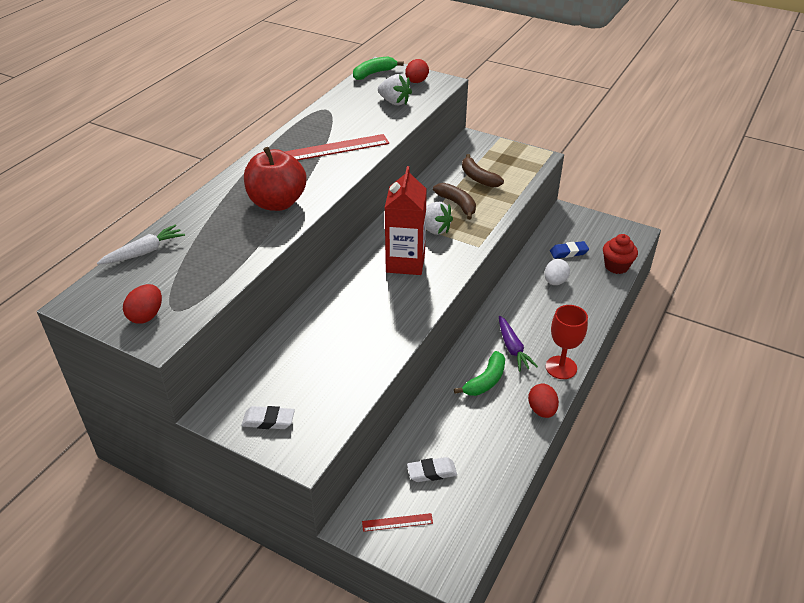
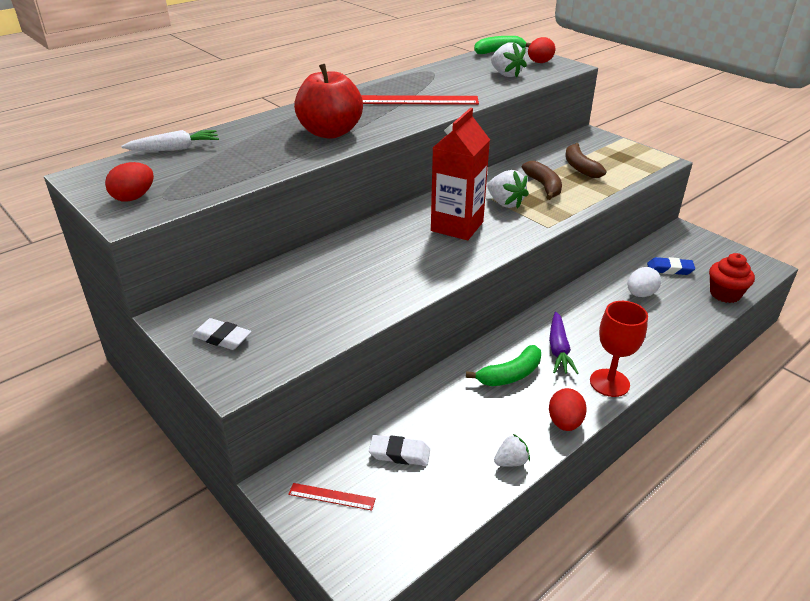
camera: 20 degrees right, 5 degrees down
none -> white strawberry [494,434,530,467]

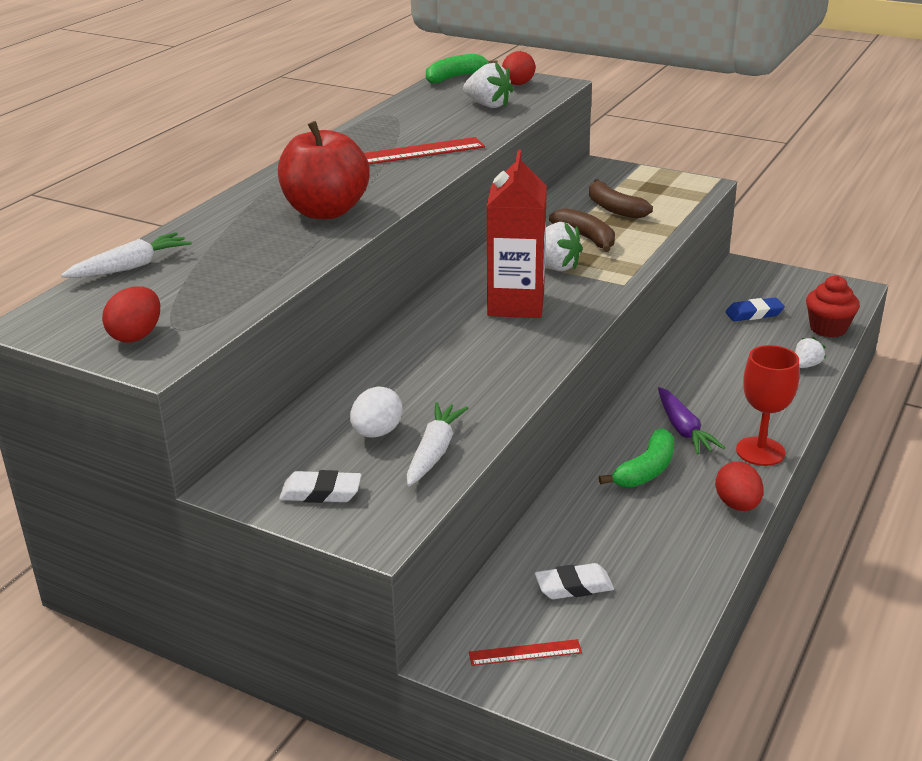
camera: 20 degrees left, 5 degrees down
white strawberry [494,434,530,467] -> white strawberry moved to [795,337,826,368]
white egg [628,267,661,297] -> white egg moved to [350,386,402,438]
none -> white carrot [407,402,468,486]

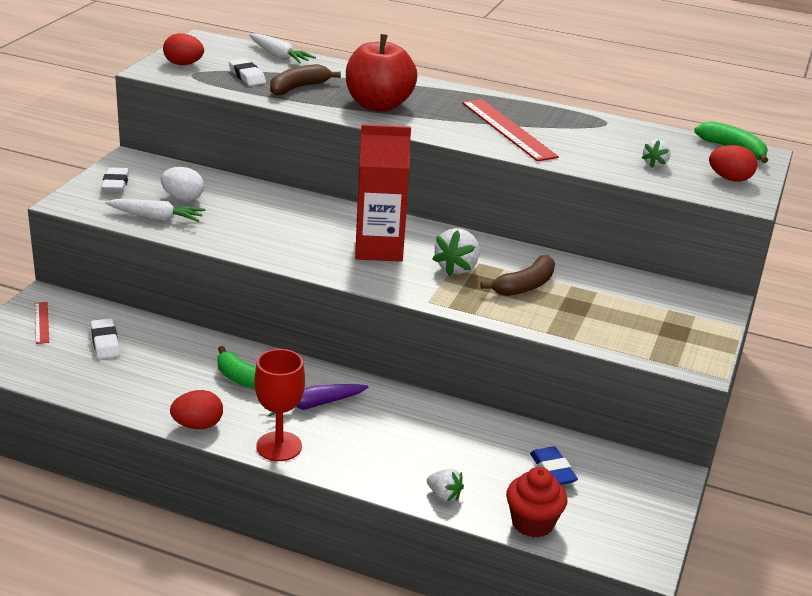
camera: 80 degrees right, 0 degrees up
white strawberry [463,62,513,108] -> white strawberry [642,139,671,167], size x0.61
brown banana [589,179,653,219] -> brown banana moved to [270,64,341,95]
none -> white eraser [229,58,266,86]

